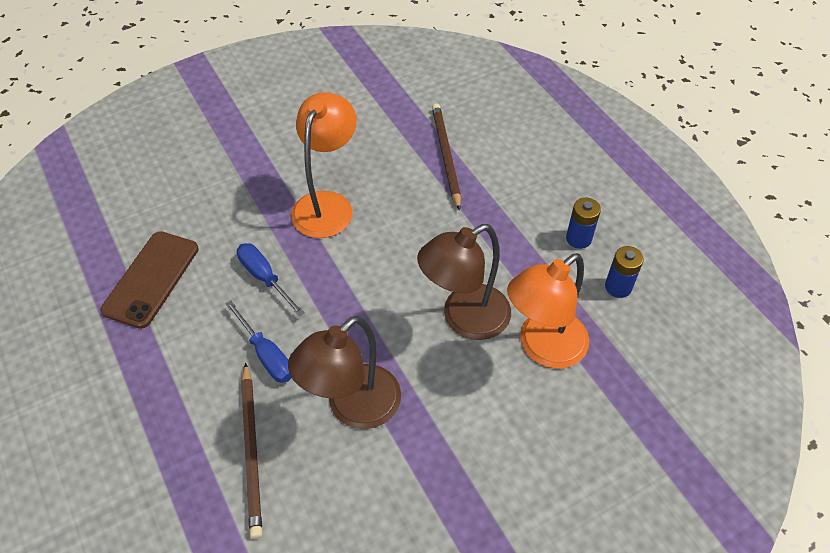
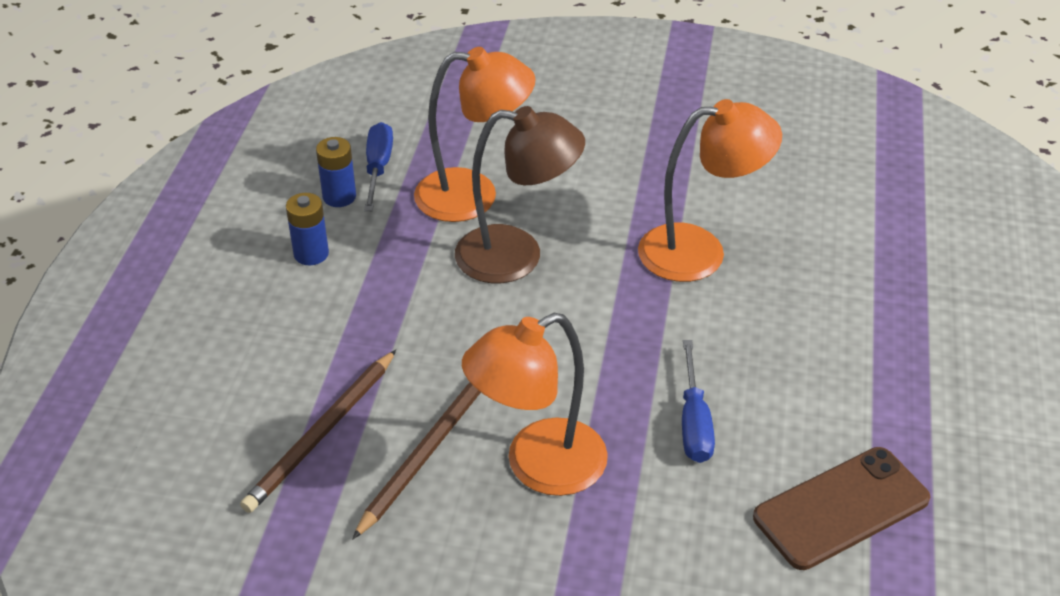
camera: 140 degrees left, 10 degrees down
blue screwdriver [225,301,292,383] -> blue screwdriver moved to [364,122,393,211]
brown pencil [241,363,262,539] -> brown pencil moved to [353,382,481,539]
brown lamp [288,316,401,429] -> orange lamp [638,99,782,282]

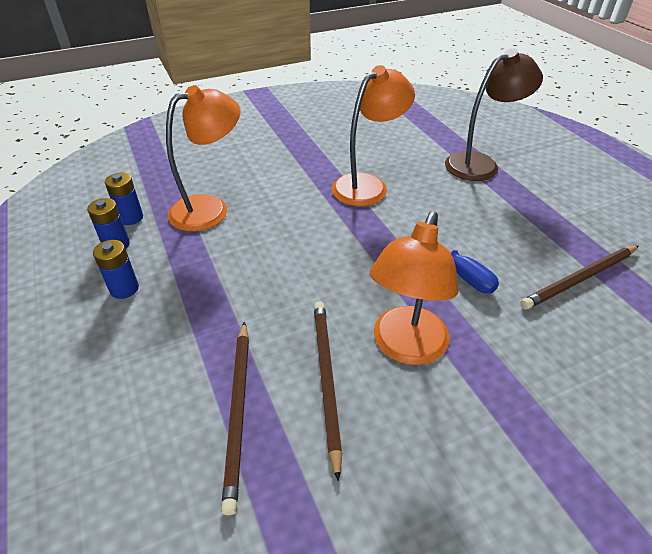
camera: 35 degrees left, 0 degrees up
blue screwdriver [364,122,393,211] -> blue battery [105,173,143,225]
brown lamp [455,106,585,283] -> brown lamp moved to [445,48,543,181]
brown phone [753,447,930,570] -> brown pencil [520,246,639,309]

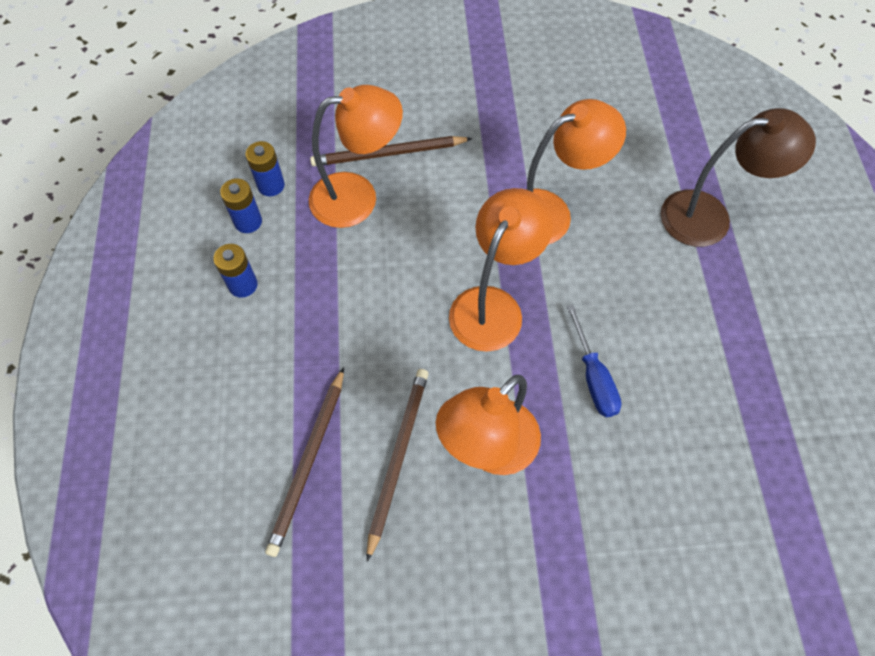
camera: 20 degrees right, 20 degrees up
brown pencil [520,246,639,309] -> brown pencil moved to [310,136,472,166]
none -> orange lamp [449,188,553,352]

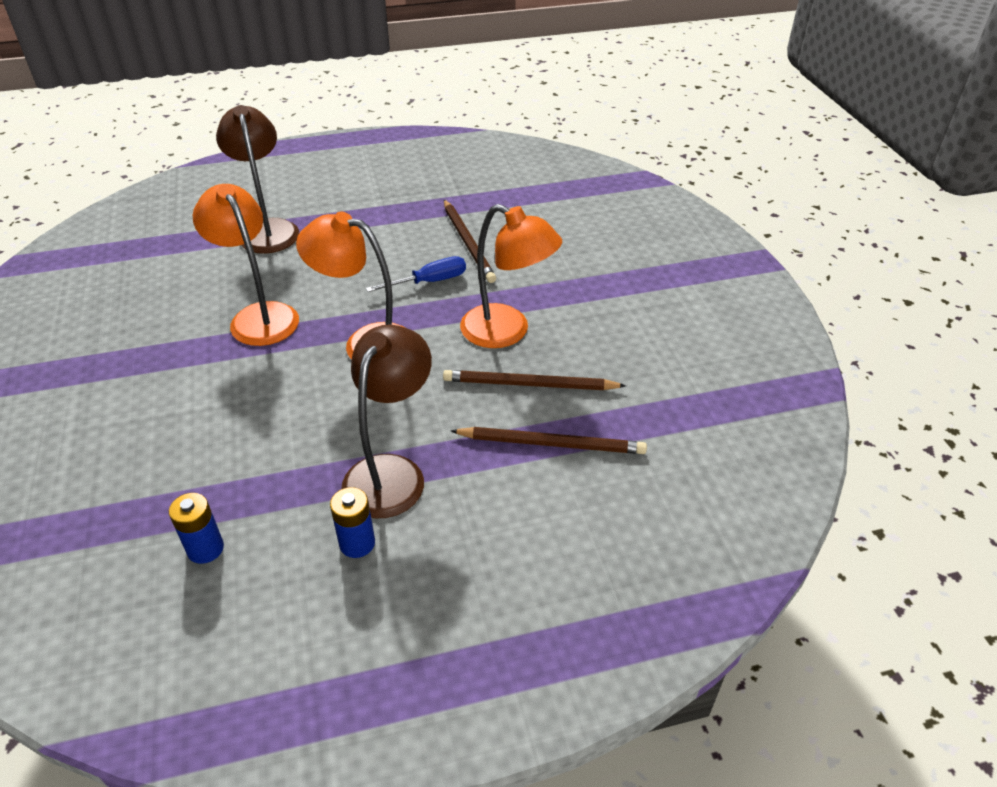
camera: 100 degrees left, 20 degrees down
blue battery [220,178,262,233] -> none
orange lamp [309,85,403,228] -> none
brown pencil [310,136,472,166] -> brown pencil moved to [444,200,496,283]
none -> brown lamp [341,324,432,519]

